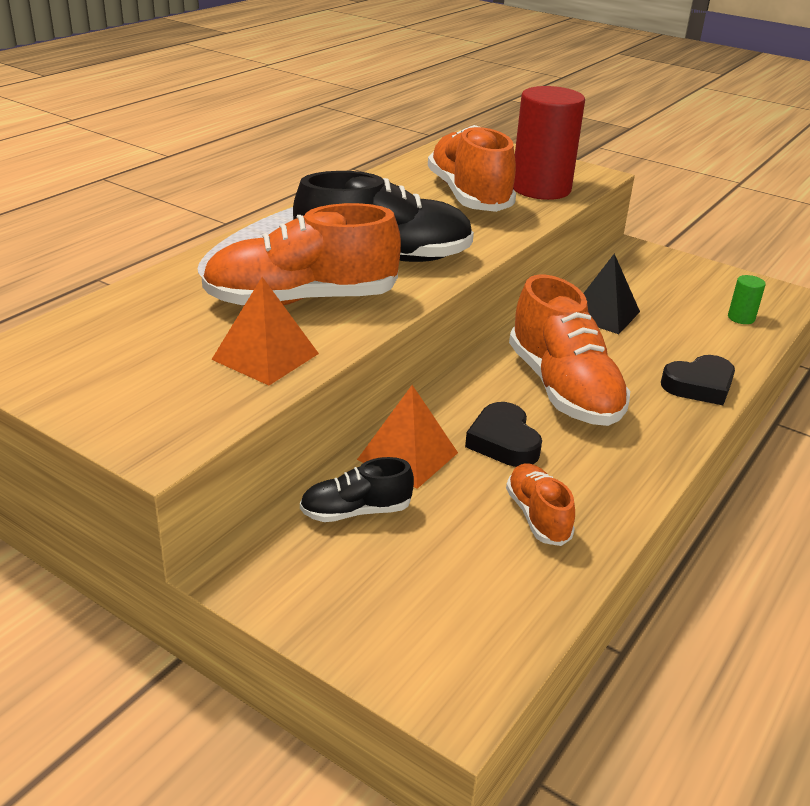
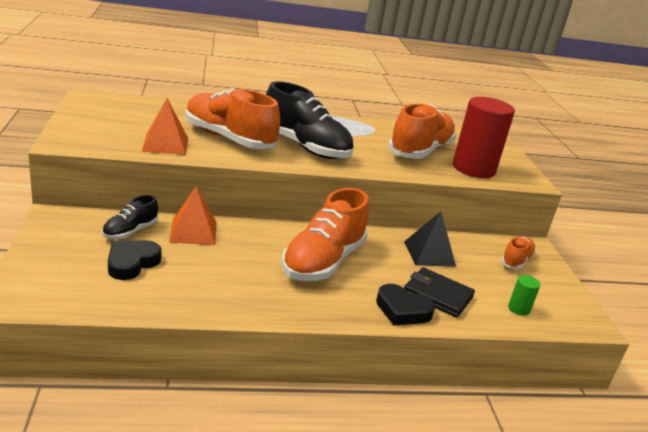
camera: 45 degrees right, 5 degrees down
black shoe [300,457,414,522] -> black shoe turned 90 degrees counterclockwise [102,195,158,239]
black heart [465,402,542,467] -> black heart moved to [108,240,162,280]
orange shoe [506,463,575,546] -> orange shoe moved to [501,237,536,270]
none -> black wallet [404,267,475,318]

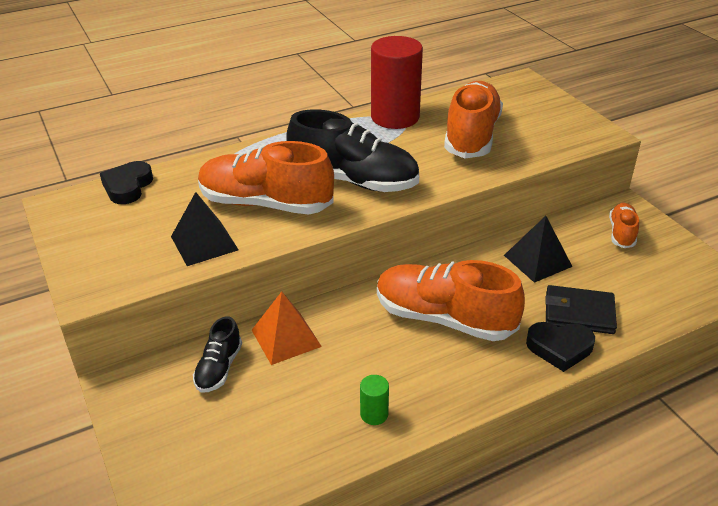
camera: 15 degrees left, 10 degrees up
black heart [108,240,162,280] -> black heart moved to [100,161,153,204]
orange pyramid [142,98,188,155] -> black pyramid [171,192,239,266]
orange shoe [281,188,369,281] -> orange shoe turned 105 degrees clockwise [377,260,525,341]
red cylinder [453,97,515,178] -> red cylinder moved to [371,36,423,129]
green cylinder [508,275,540,316] -> green cylinder moved to [360,375,389,425]

